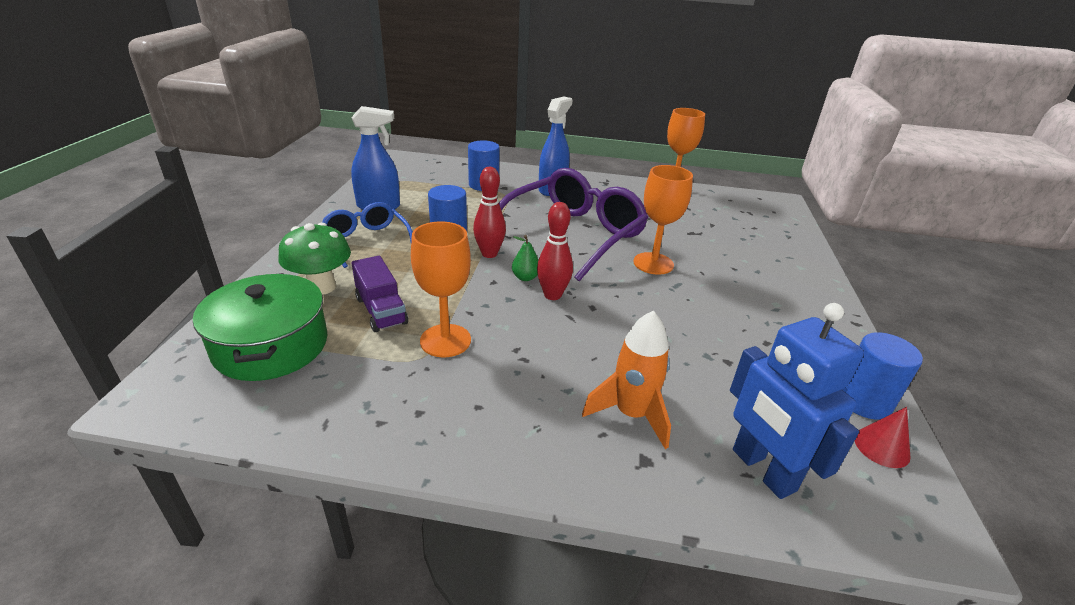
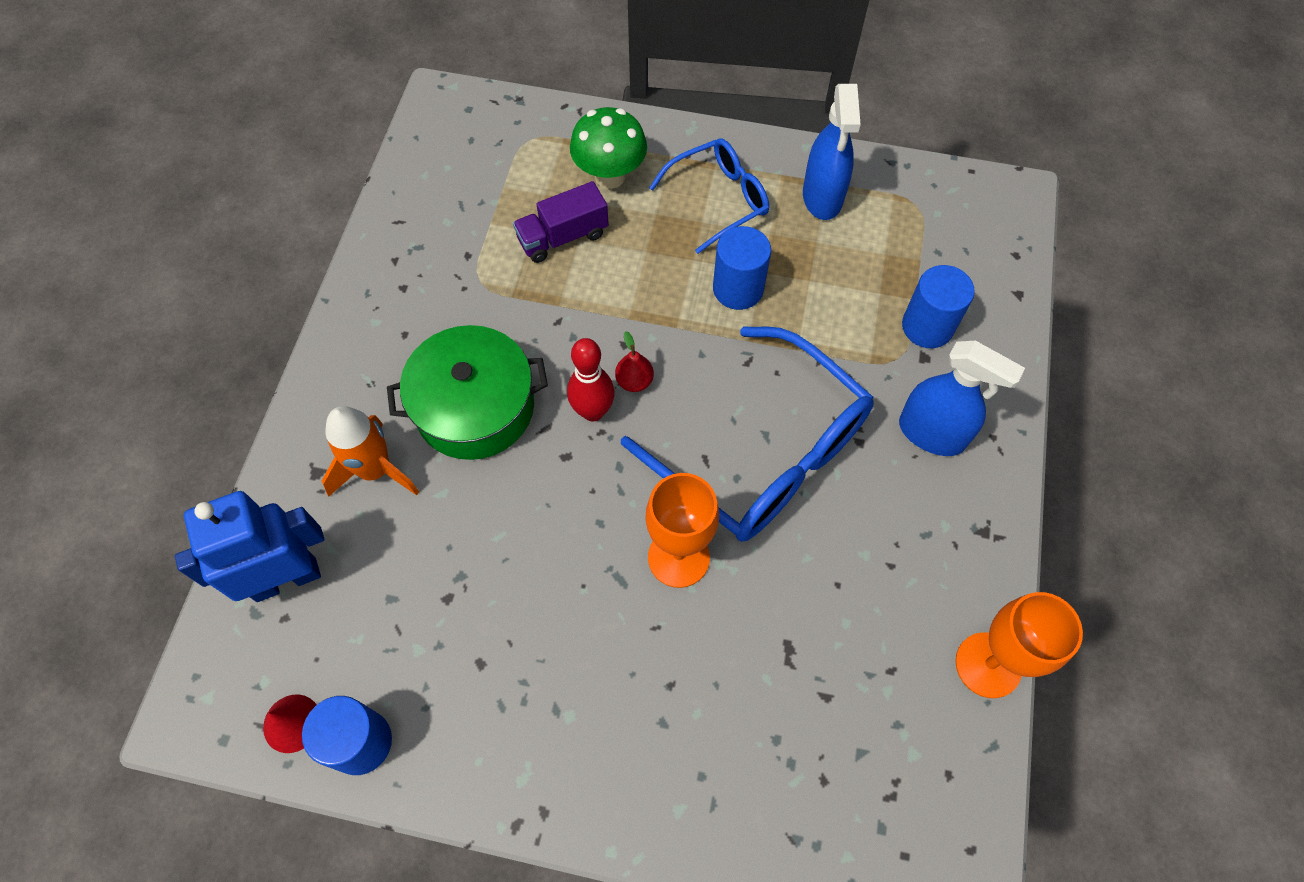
camera: 95 degrees right, 30 degrees up
green pot [193,273,327,381] -> green pot moved to [387,325,548,460]
orange goblet [411,222,471,357] -> none
red bowling pin [473,167,506,258] -> none
purple glasses [499,168,648,281] -> blue glasses [621,326,874,542]
green pear [512,235,538,281] -> red pear [615,331,654,392]

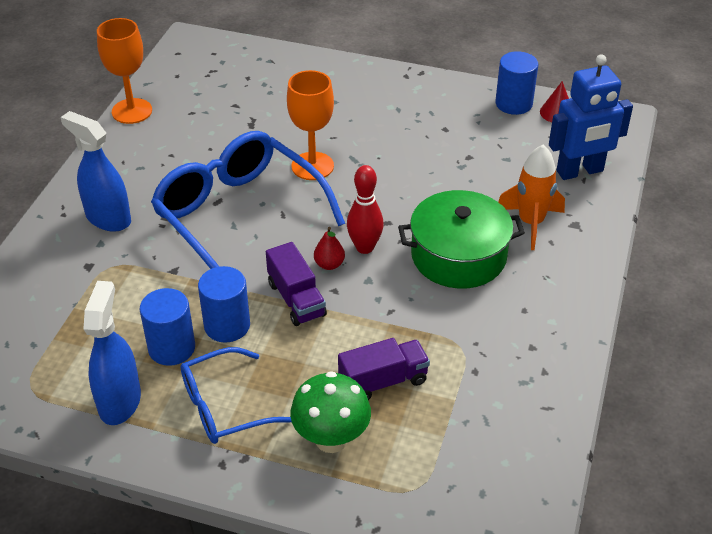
camera: 175 degrees left, 20 degrees down
blue cylinder [902,265,975,348] -> blue cylinder moved to [140,288,195,366]
none -> purple truck [266,242,327,326]

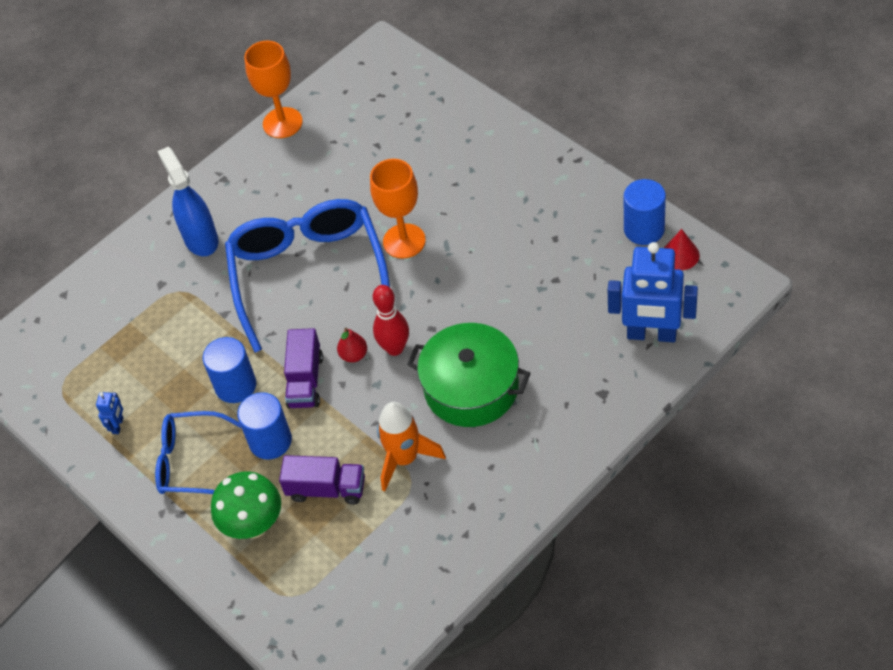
camera: 35 degrees right, 10 degrees up
blue spray bottle [84,281,141,425] -> blue robot [96,392,123,434]
blue cylinder [140,288,195,366] -> blue cylinder moved to [237,392,292,460]
orange rocket [498,145,565,250] -> orange rocket moved to [377,402,446,492]

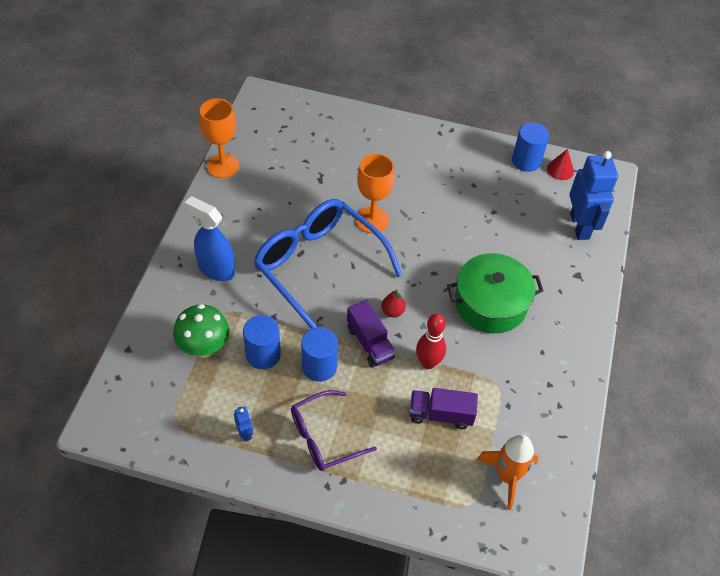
camera: 40 degrees left, 0 degrees up
blue glasses [155,411,241,494] -> purple glasses [291,390,377,471]
green mushroom [211,471,281,539] -> green mushroom moved to [173,304,229,358]
blue cylinder [237,392,292,460] -> blue cylinder moved to [243,315,281,369]
purple truck [279,455,365,505] -> purple truck turned 150 degrees counterclockwise [409,388,478,430]
red bowling pin [373,285,409,356] -> red bowling pin moved to [416,314,446,369]
orange rocket [377,402,446,492] -> orange rocket moved to [477,435,539,510]
blue robot [608,242,698,342] -> blue robot turned 75 degrees counterclockwise [569,151,618,240]

